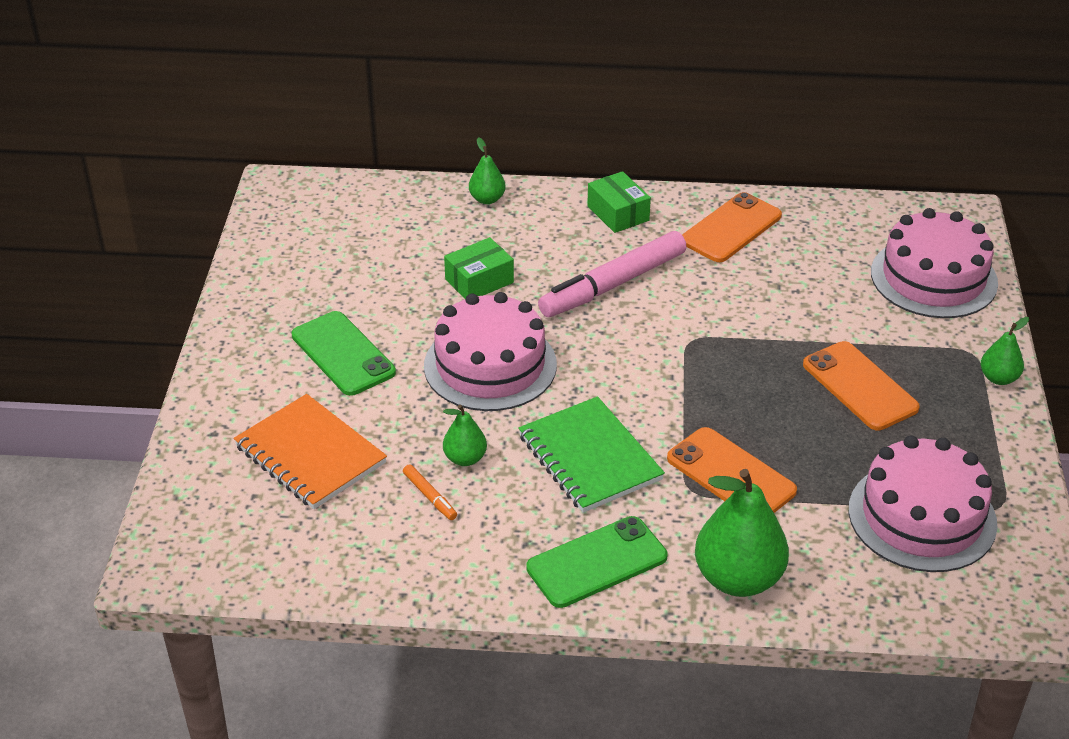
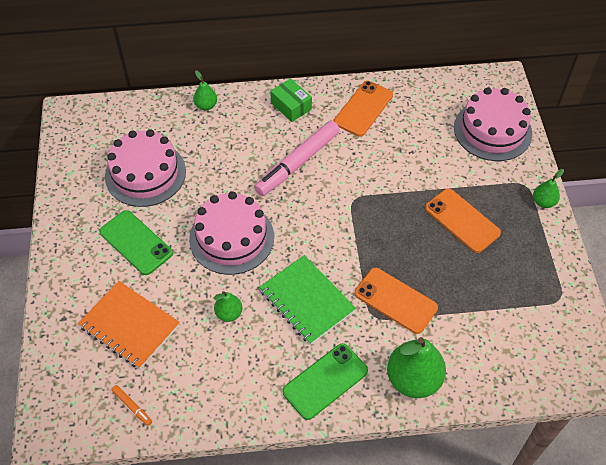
camera: 10 degrees left, 15 degrees up
orange marker [403,464,457,520] -> orange marker moved to [111,385,152,426]
green box [444,237,514,299] -> none
pink cake [849,436,998,572] -> pink cake moved to [105,129,186,207]

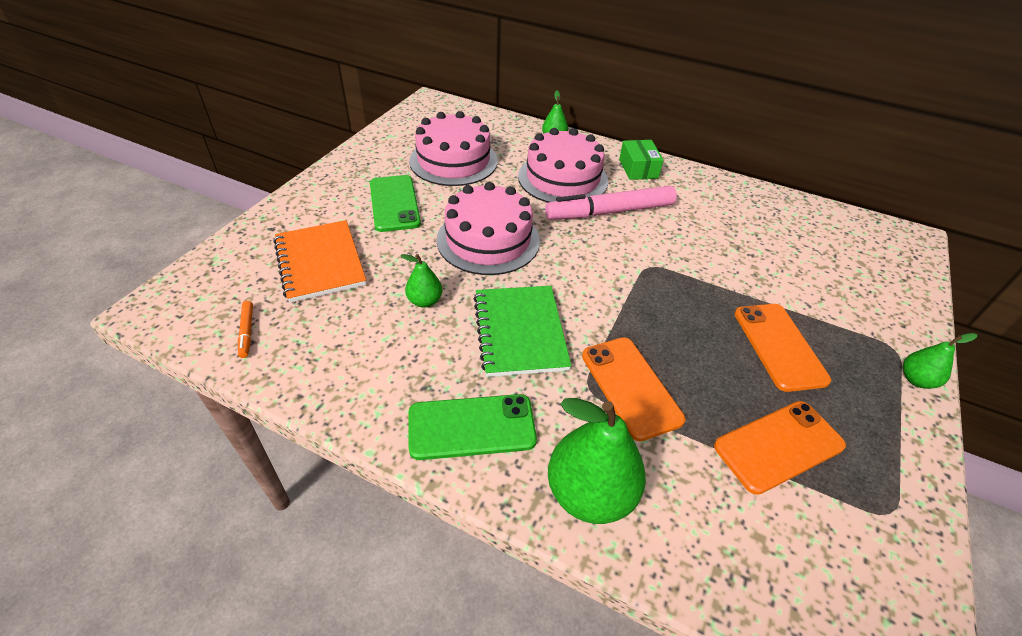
camera: 30 degrees right, 10 degrees down
orange phone [334,81,393,136] -> orange phone moved to [714,401,846,495]
pink cake [454,87,532,161] -> pink cake moved to [518,128,608,203]

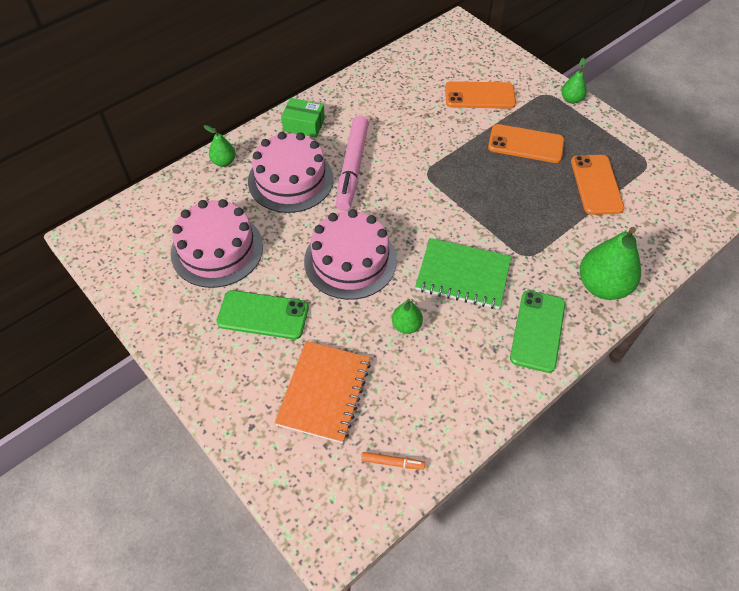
camera: 65 degrees left, 10 degrees up
orange notebook [273,220,366,303] -> orange notebook turned 75 degrees counterclockwise [275,341,371,443]
orange phone [582,337,685,441] -> orange phone moved to [445,81,516,109]

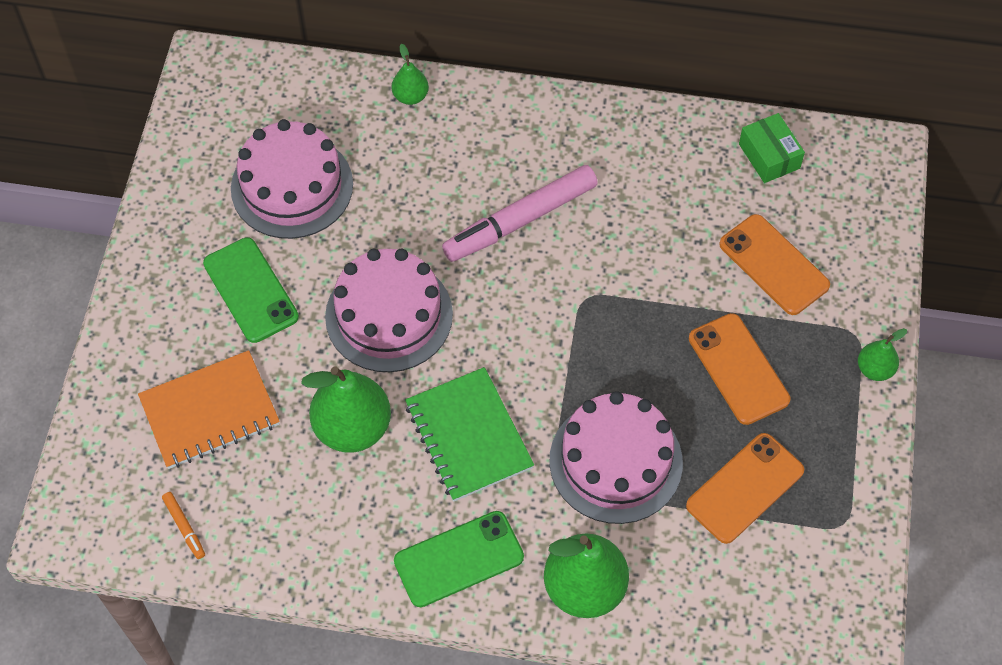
camera: 50 degrees right, 5 degrees up
pink cake [248,132,333,213] -> pink cake moved to [549,391,683,524]
green box [281,98,325,138] -> green box moved to [739,113,805,183]
green pear [392,299,423,334] -> green pear [301,366,391,453], size x1.94

